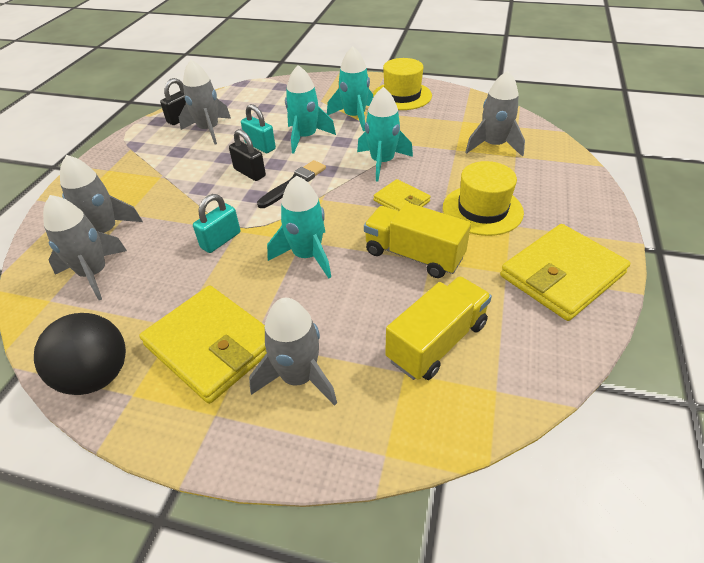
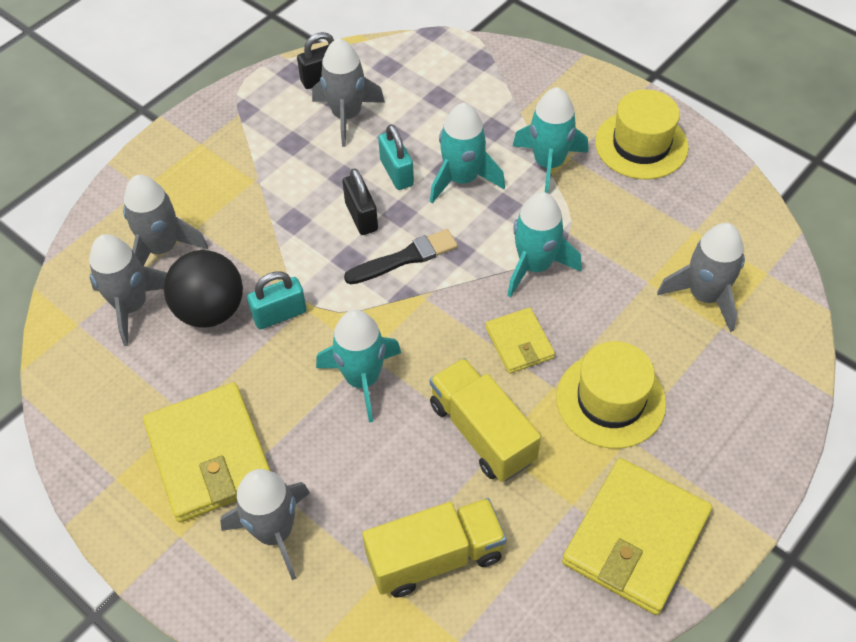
camera: 25 degrees right, 10 degrees up
black ball [34,313,126,395] -> black ball moved to [164,250,243,328]
yellow wallet [500,224,630,321] -> yellow wallet turned 45 degrees counterclockwise [562,458,712,615]

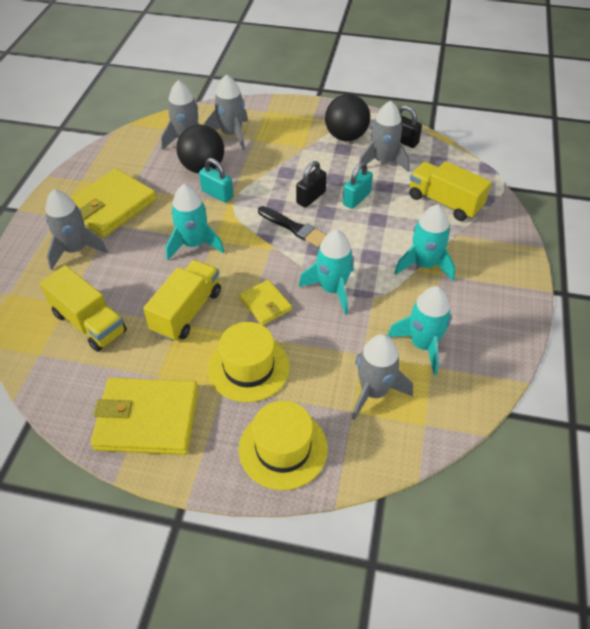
camera: 60 degrees right, 5 degrees down
turquoise rocket [430,103,505,203] -> turquoise rocket moved to [387,286,452,375]
yellow wallet [485,308,555,374] -> yellow wallet turned 75 degrees counterclockwise [239,280,292,325]
yellow hat [595,89,689,179] -> yellow hat moved to [239,401,328,490]
none -> black ball [325,94,370,141]
none -> yellow truck [409,161,492,221]

